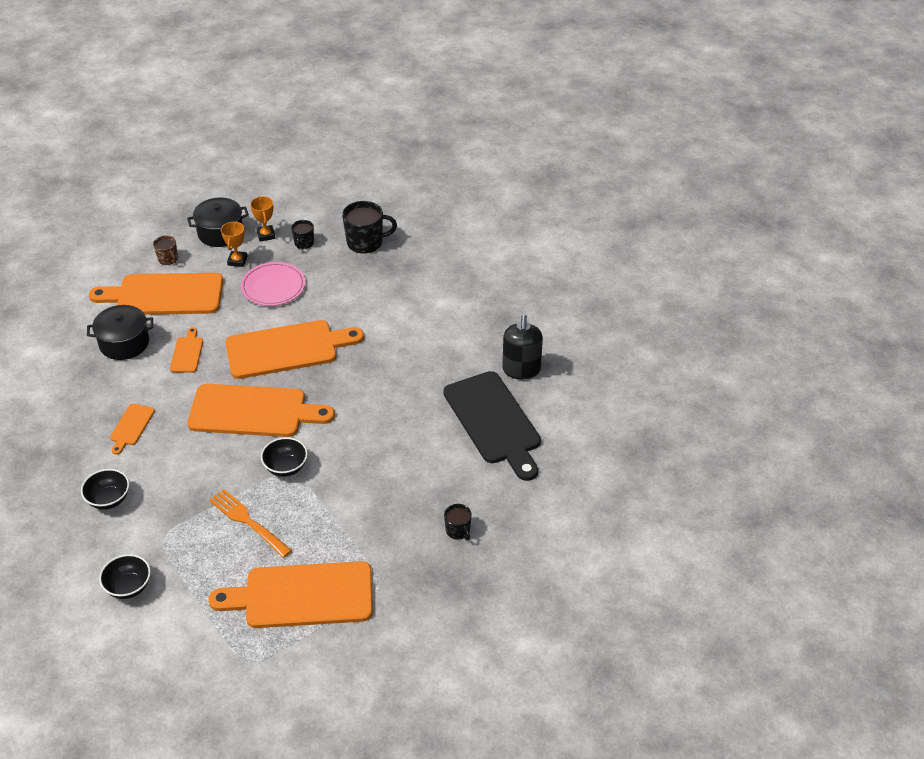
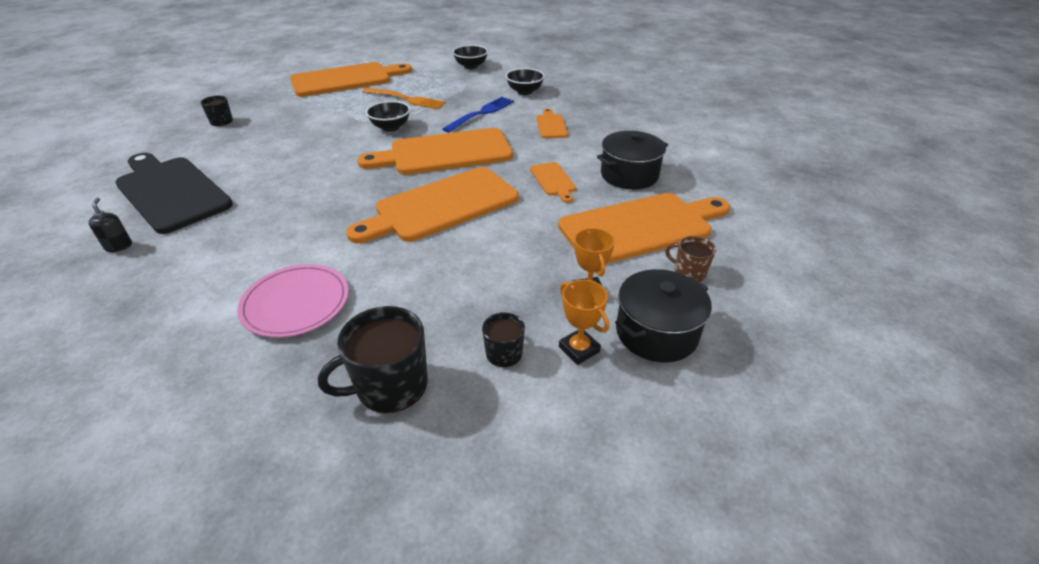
camera: 160 degrees right, 5 degrees down
pink plate [240,262,305,306] -> pink plate moved to [237,264,349,338]
black soap dispenser [502,315,543,380] -> black soap dispenser [88,198,132,252], size x0.49
none -> blue fork [442,97,514,133]

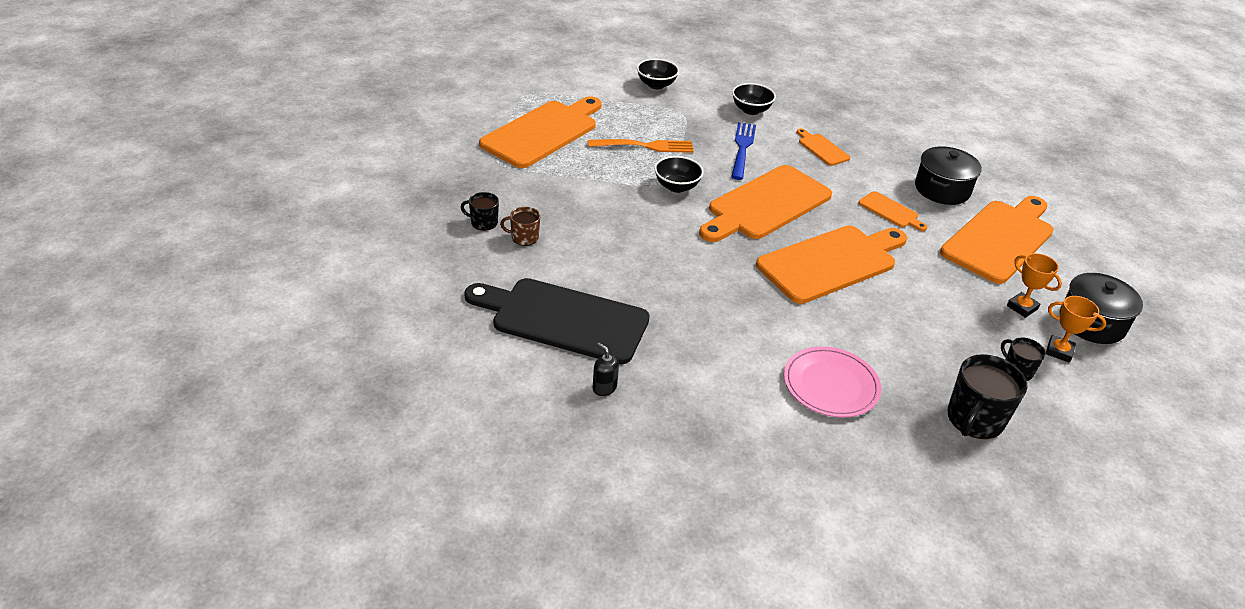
camera: 30 degrees left, 0 degrees up
orange cutting board [346,167,519,243] -> orange cutting board turned 150 degrees counterclockwise [756,226,907,304]
brown mug [665,236,716,282] -> brown mug moved to [500,207,540,246]

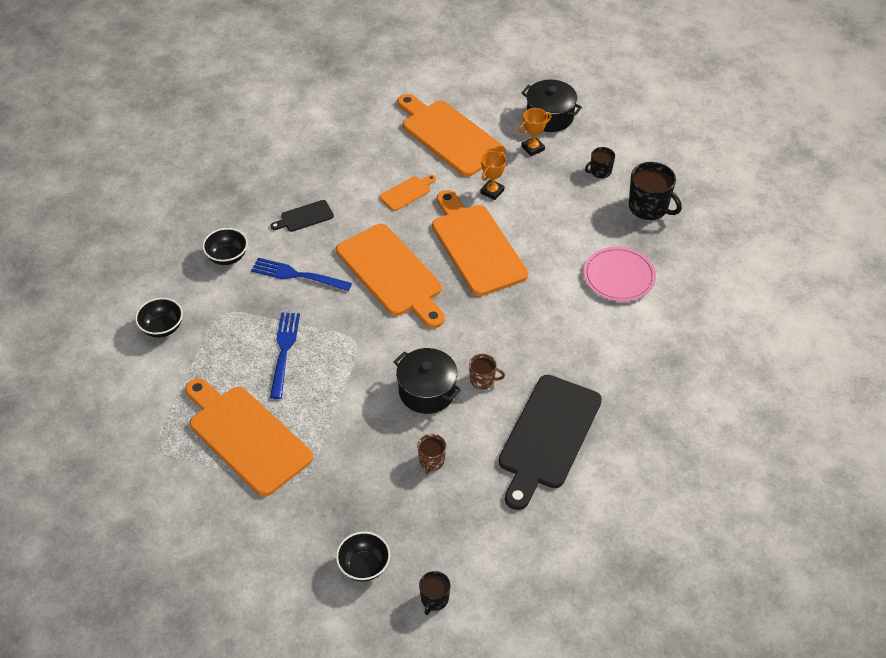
camera: 80 degrees left, 10 degrees up
black mug [461,192,499,231] -> black mug moved to [419,571,450,615]
orange fork [588,139,694,153] -> blue fork [270,312,300,399]
black soap dispenser [593,343,619,396] -> none
black bowl [654,156,704,193] -> black bowl moved to [336,532,390,582]
orange cutting board [797,129,850,166] -> black cutting board [270,200,334,232]
black pot [915,146,982,205] -> black pot moved to [393,348,461,414]
orange trophy [1046,296,1106,363] -> orange trophy moved to [480,151,506,200]
none -> brown mug [469,354,505,389]

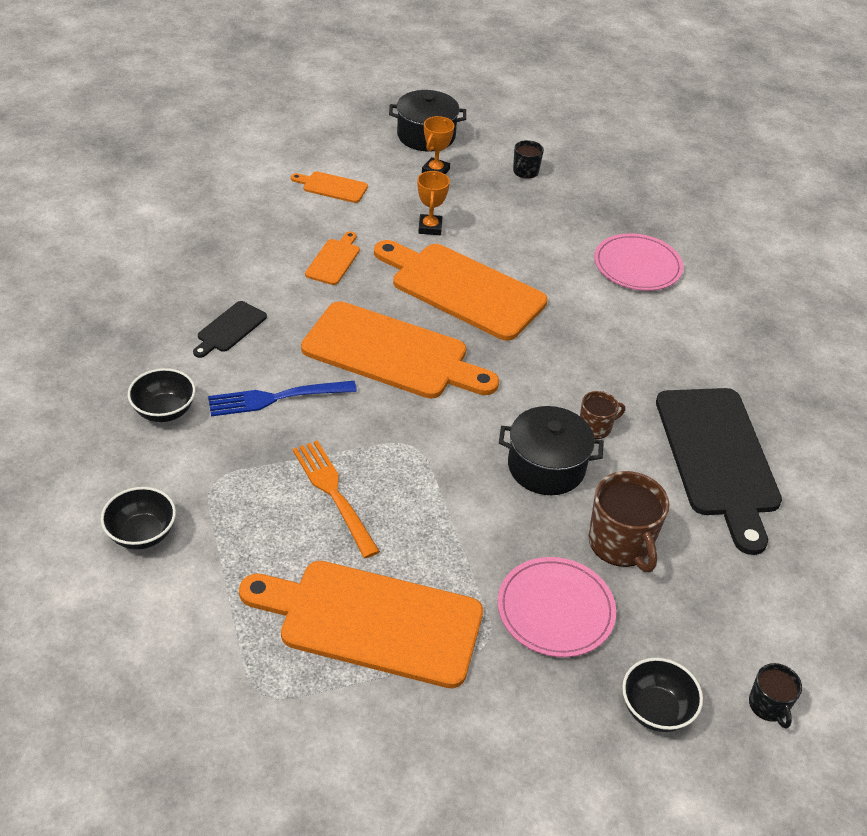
camera: 35 degrees left, 5 degrees down
blue fork [270,312,300,399] -> orange fork [293,440,380,558]
orange cutting board [397,94,505,177] -> orange cutting board [291,171,368,203], size x0.45
brown mug [417,434,446,474] -> brown mug [588,471,670,572], size x1.81
black mug [629,162,682,220] -> none
none -> pink plate [497,557,616,657]

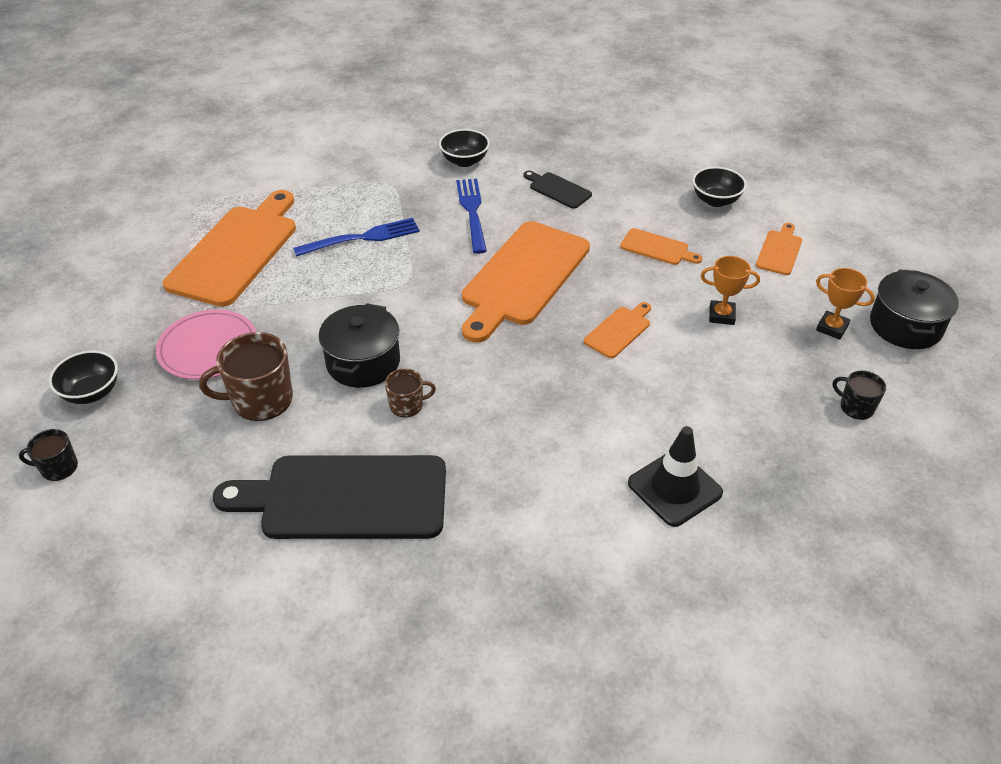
camera: 100 degrees right, 0 degrees up
black bowl [101,487,176,550] -> black bowl moved to [693,167,747,207]
orange fork [293,440,380,558] -> blue fork [293,218,420,257]
orange cutting board [374,240,548,341] -> orange cutting board [584,302,651,358], size x0.45
brown mug [580,391,625,439] -> brown mug turned 90 degrees counterclockwise [385,368,436,418]
pink plate [594,233,683,291] -> black traffic cone [628,426,723,527]

